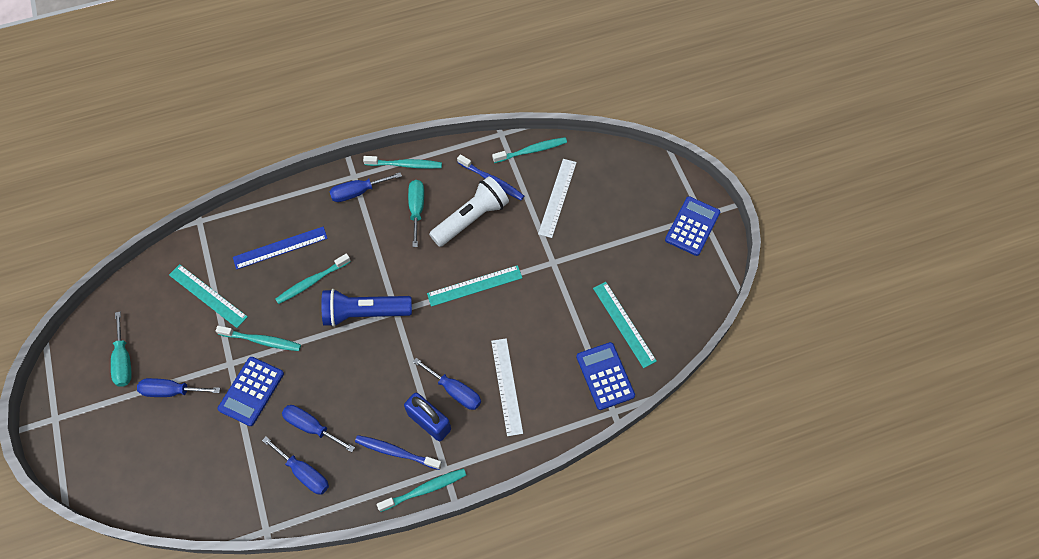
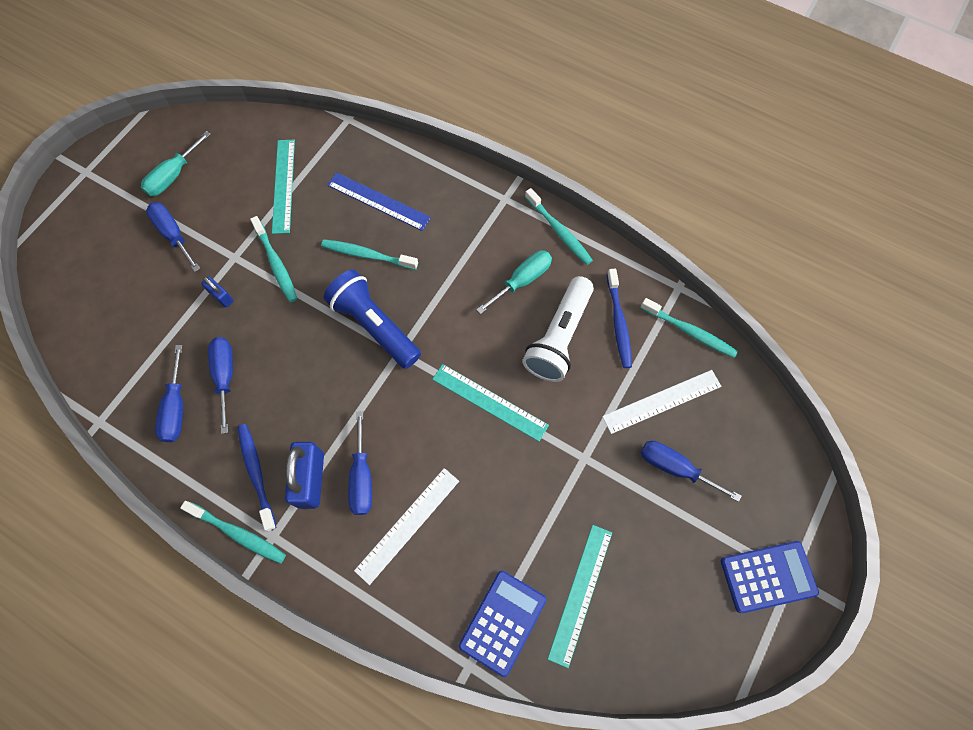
camera: 50 degrees right, 5 degrees up
blue calculator [218,357,284,426] -> blue padlock [201,277,233,308]
blue screwdriver [329,172,402,202] -> blue screwdriver moved to [641,441,742,502]
white flashlight [429,176,509,247] -> white flashlight turned 105 degrees clockwise [522,276,594,382]

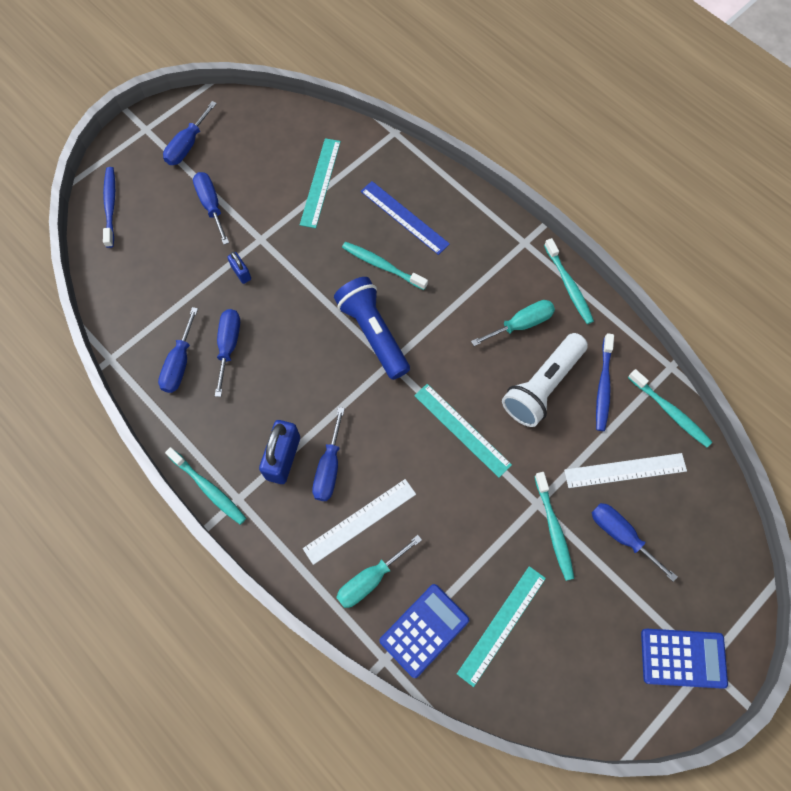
camera: 15 degrees right, 0 degrees up
turquoise screwdriver [141,131,211,196] -> turquoise screwdriver moved to [336,535,422,608]
blue toothbrush [237,424,276,531] -> blue toothbrush moved to [103,167,115,248]
turquoise toothbrush [250,216,297,302] -> turquoise toothbrush moved to [534,472,574,581]
none -> blue screwdriver [163,101,217,165]

